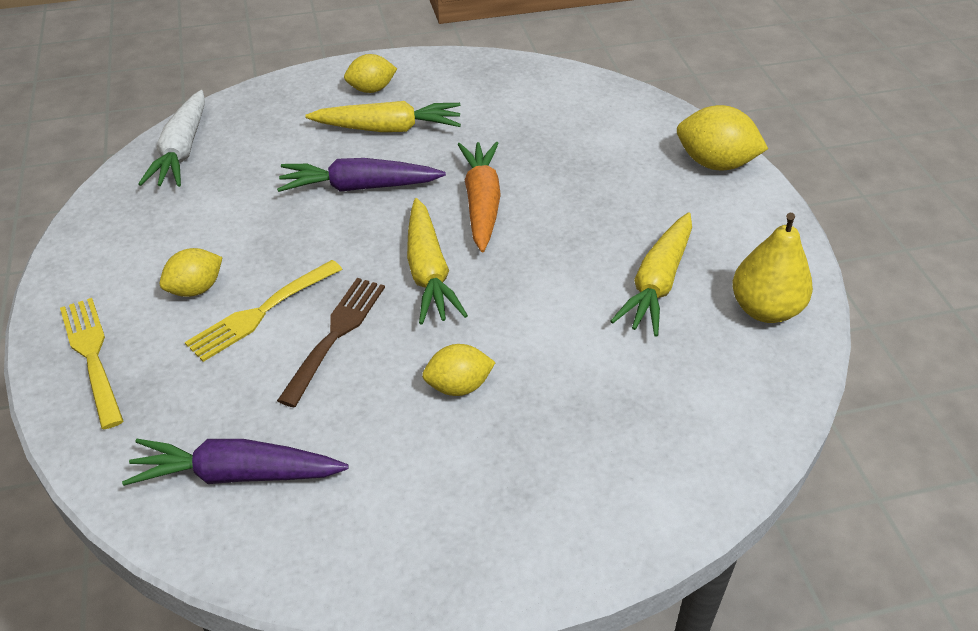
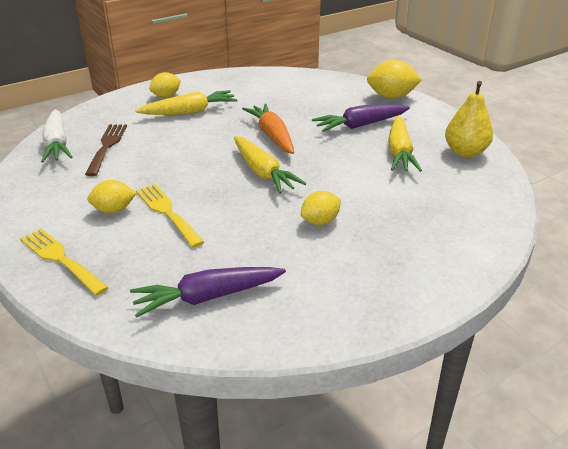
camera: 20 degrees left, 10 degrees down
yellow lemon [159,248,223,297] -> yellow lemon turned 45 degrees clockwise [87,180,136,213]
yellow fork [185,260,343,362] -> yellow fork turned 120 degrees clockwise [136,184,204,248]
purple carrot [277,158,446,192] -> purple carrot moved to [312,104,410,132]
brown fork [277,278,385,408] -> brown fork moved to [85,124,127,176]

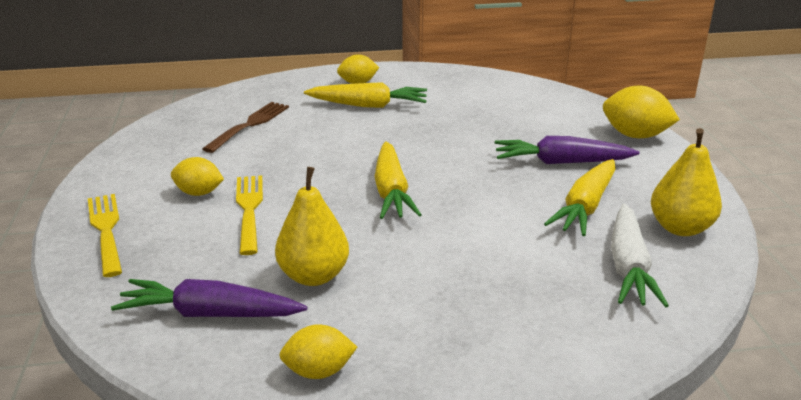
camera: 25 degrees right, 5 degrees down
white carrot [41,109,72,163] -> white carrot moved to [611,203,669,307]
orange carrot [242,104,294,154] -> none
yellow lemon [301,191,341,225] -> yellow lemon moved to [279,324,357,379]
none -> yellow pear [275,167,349,286]

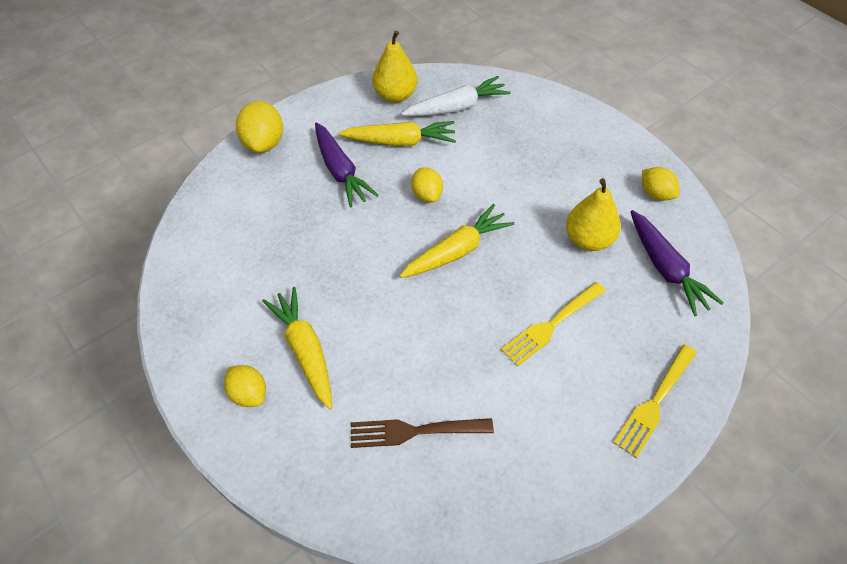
camera: 120 degrees left, 25 degrees up
yellow lemon [171,157,224,196] -> yellow lemon moved to [411,167,443,202]

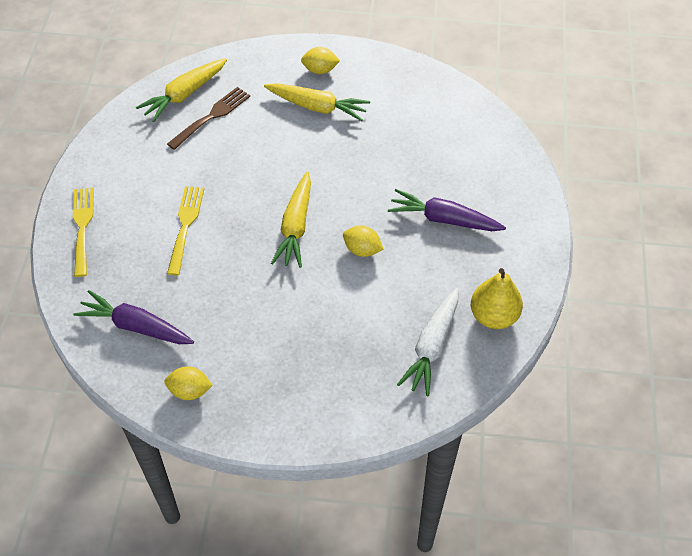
camera: 135 degrees right, 0 degrees up
yellow lemon [236,101,283,153] -> none
yellow carrot [338,121,456,146] -> yellow carrot moved to [136,58,227,122]
yellow pear [566,178,621,251] -> none

